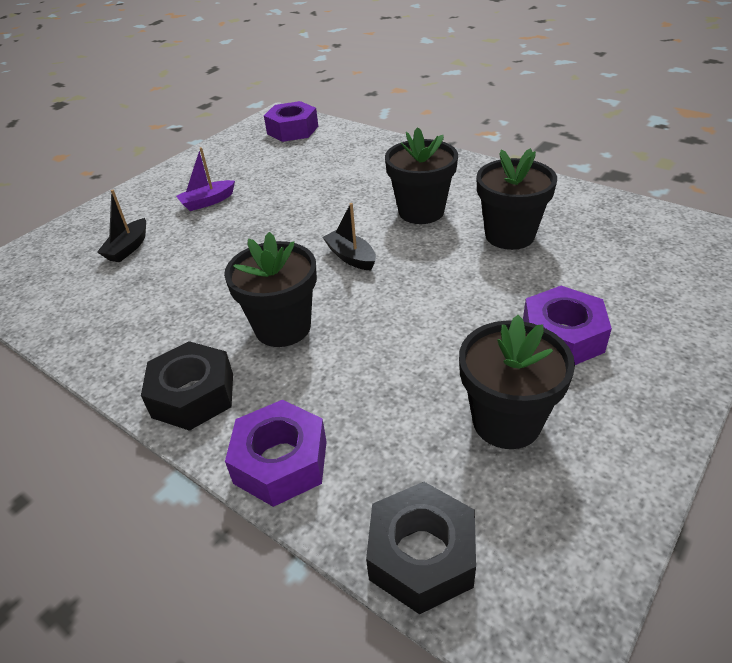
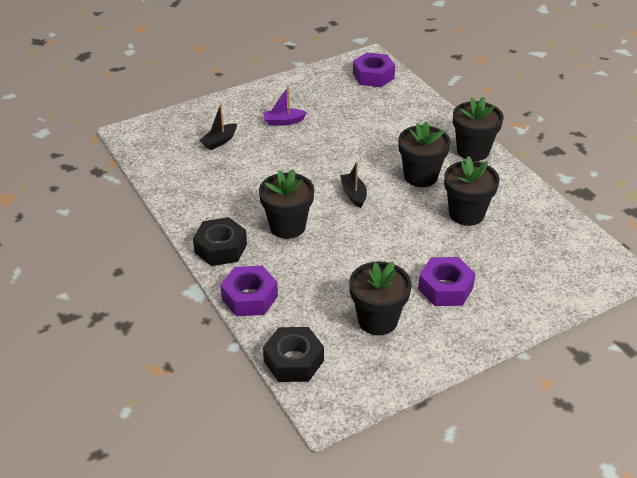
camera: 20 degrees right, 0 degrees up
none -> black flower pot [453,96,504,161]

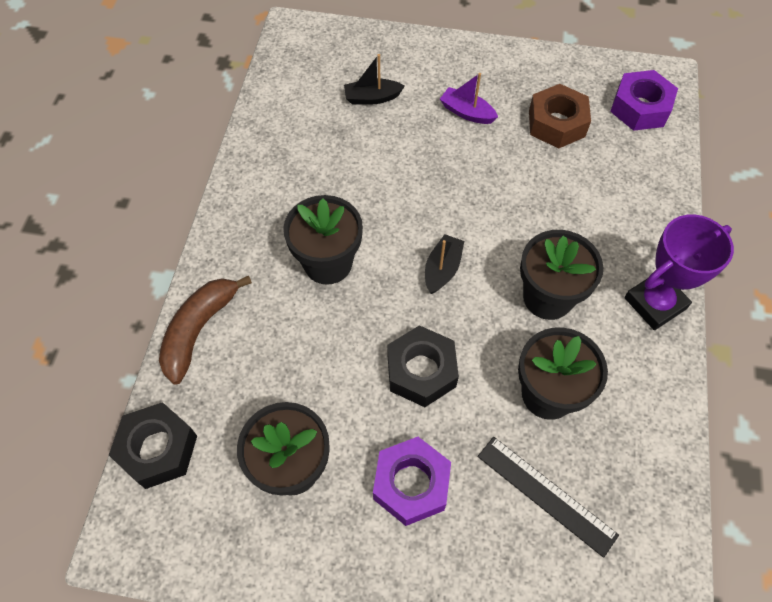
camera: 40 degrees right, 20 degrees up
black nut [193,217,247,266] -> black nut moved to [388,325,459,407]
purple nut [220,266,278,316] -> brown banana [159,275,252,384]
black flower pot [453,96,504,161] -> purple trophy [624,214,734,330]
none -> black ruler [478,437,619,558]
none -> brown nut [529,84,591,148]

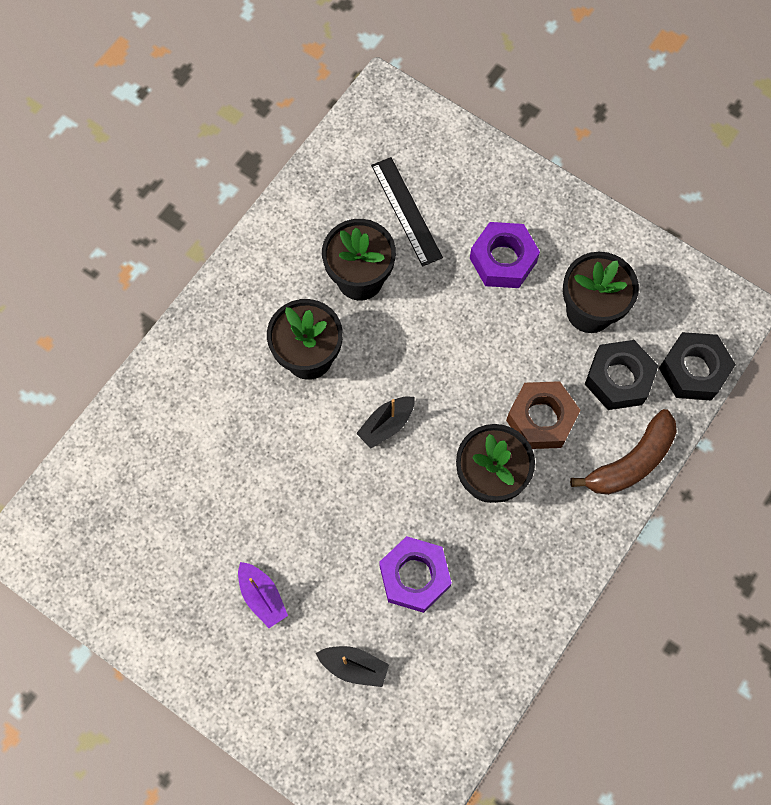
camera: 155 degrees left, 10 degrees up
black nut [388,325,459,407] -> black nut moved to [585,340,658,410]
brown nut [529,84,591,148] -> brown nut moved to [506,381,580,449]
purple nut [610,70,678,131] -> purple nut moved to [379,536,452,613]
purple trophy [624,214,734,330] -> none

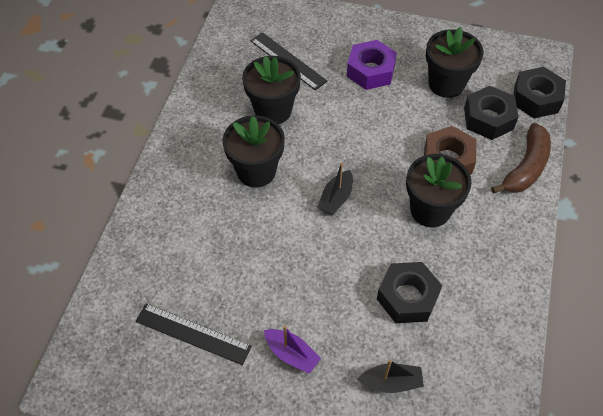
camera: 20 degrees left, 15 degrees down
purple nut [379,536,452,613] -> black nut [377,262,442,323]
none -> black ruler [136,304,252,365]

